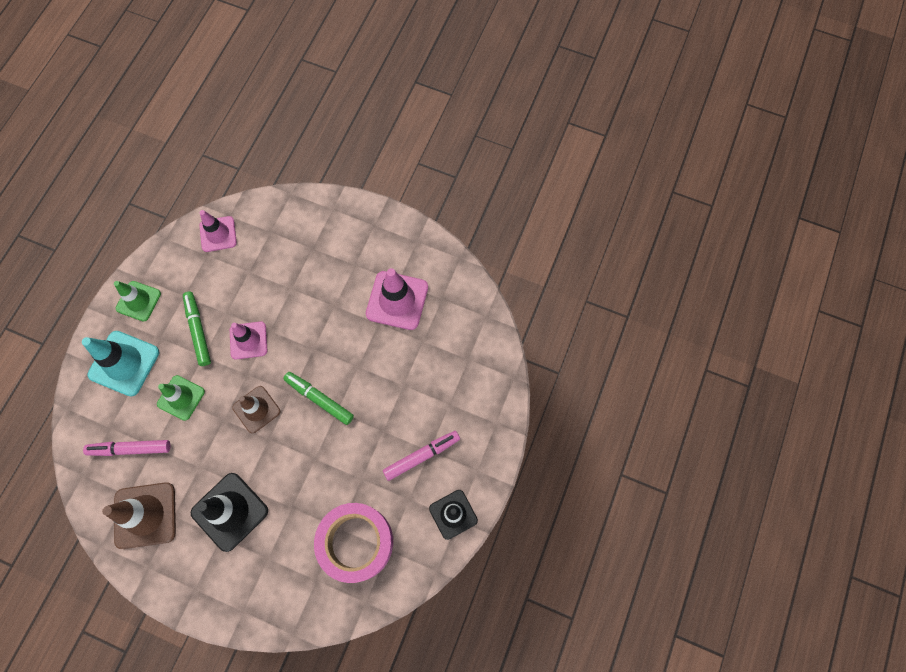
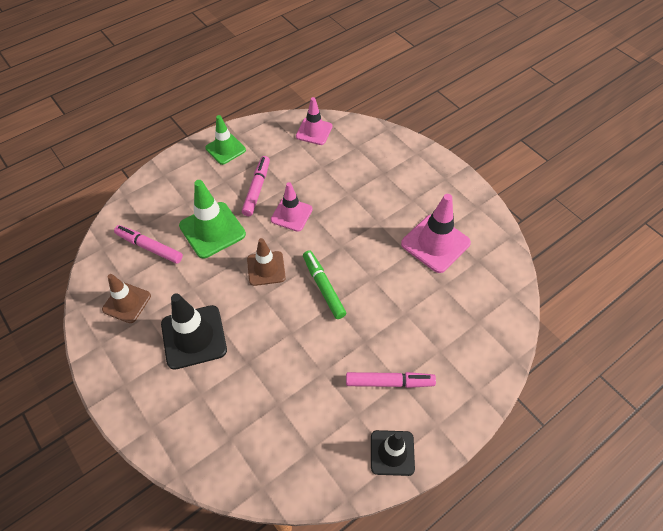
camera: 30 degrees right, 15 degrees down
turquoise traffic cone [82,331,159,397] -> none
brown traffic cone [102,482,176,549] -> brown traffic cone [102,274,151,323], size x0.66
green traffic cone [157,375,205,421] -> green traffic cone [179,180,246,258], size x1.52
green marker [183,292,211,366] -> pink marker [242,156,270,216]
pink tape [314,503,393,583] -> none

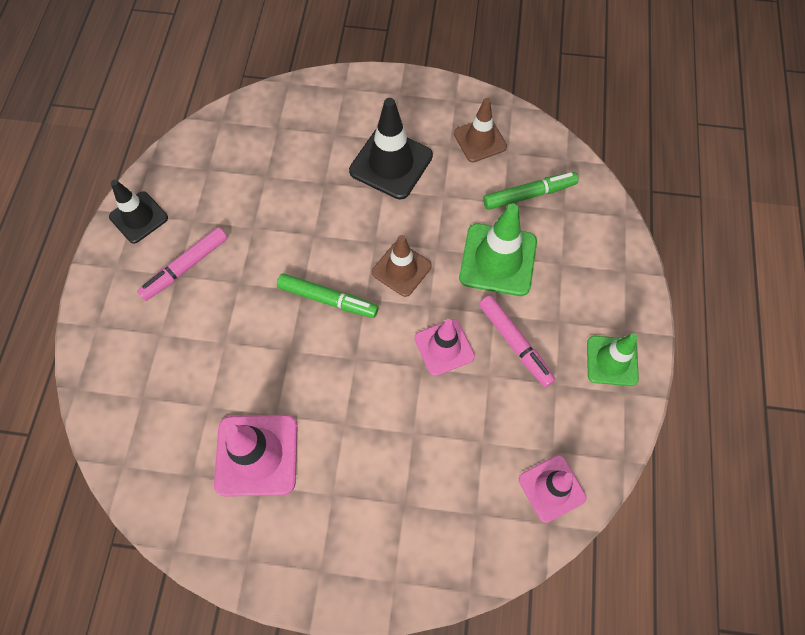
camera: 135 degrees right, 10 degrees up
pink marker [114,225,183,264] -> green marker [483,172,579,210]

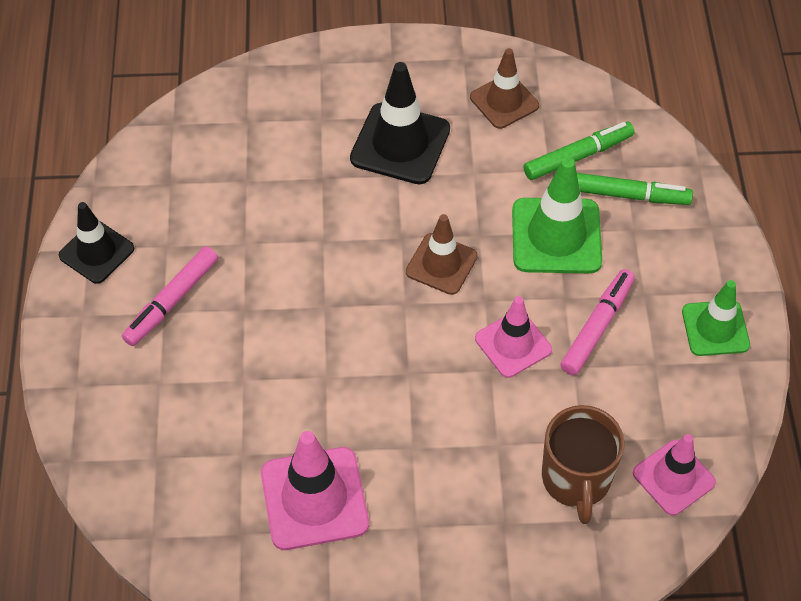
camera: 10 degrees left, 10 degrees down
green marker [277,273,378,318] -> green marker moved to [577,173,693,205]
pink marker [479,295,555,387] -> pink marker turned 105 degrees counterclockwise [561,269,635,375]
none -> brown mug [542,405,625,524]

